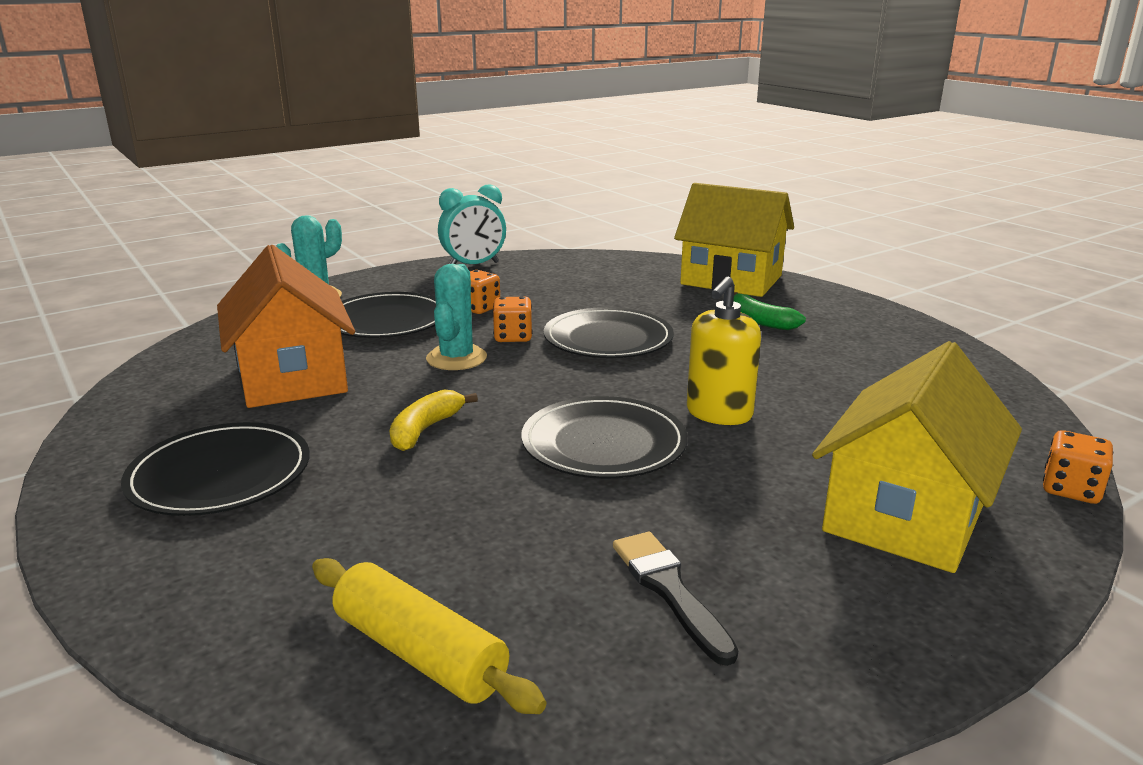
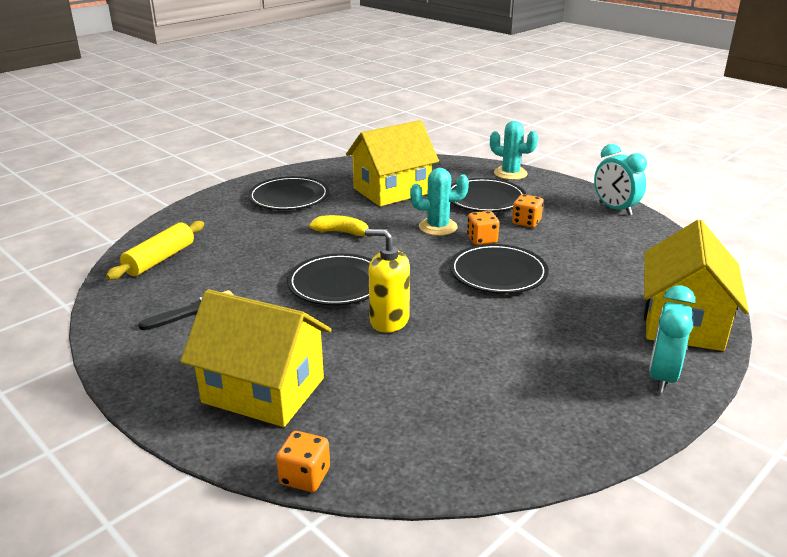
camera: 80 degrees right, 5 degrees up
orange house [217,245,355,408] -> yellow house [346,120,439,206]
green banana [733,292,806,330] -> none
none -> turquoise clock [649,285,695,393]

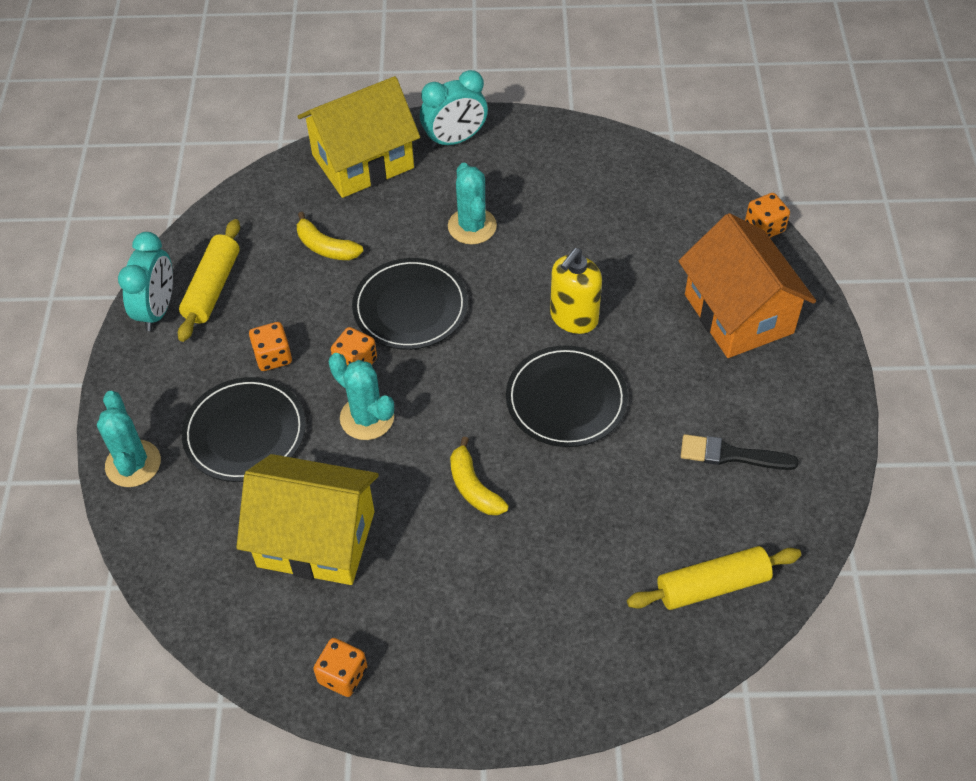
camera: 135 degrees left, 25 degrees up
yellow house [181,289,331,427] -> orange house [679,213,816,358]
black plate [248,176,329,210] -> none
yellow soap dispenser [365,229,410,333] -> yellow soap dispenser turned 60 degrees clockwise [550,248,602,334]
none -> yellow rolling pin [178,219,240,342]
none -> yellow banana [297,212,363,260]
none -> orange dice [313,638,367,697]
none -> turquoise cactus [448,163,497,245]

